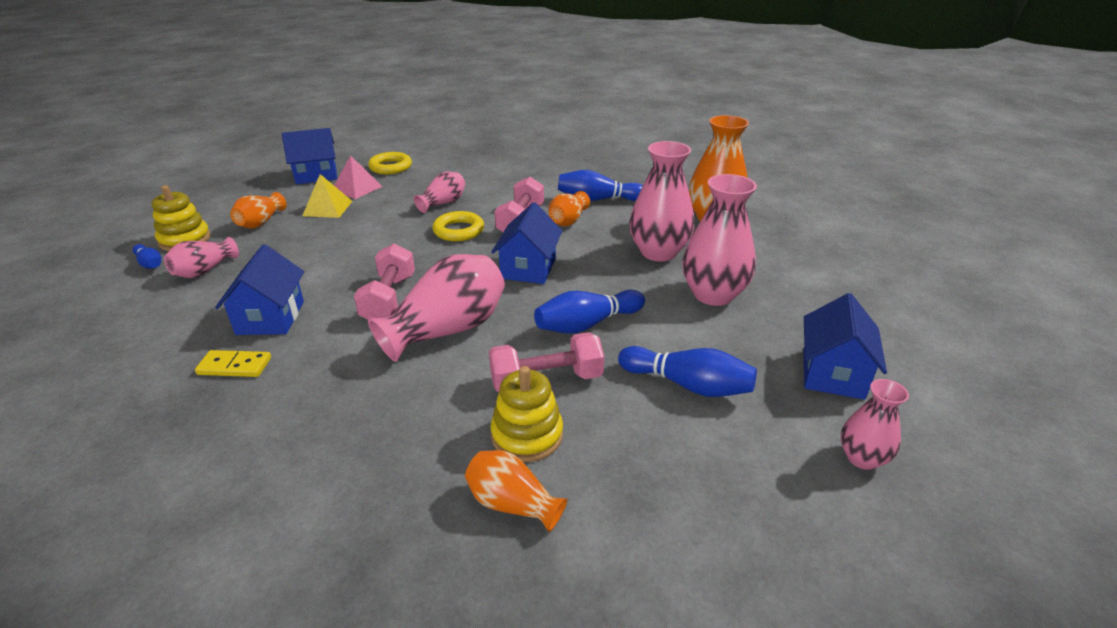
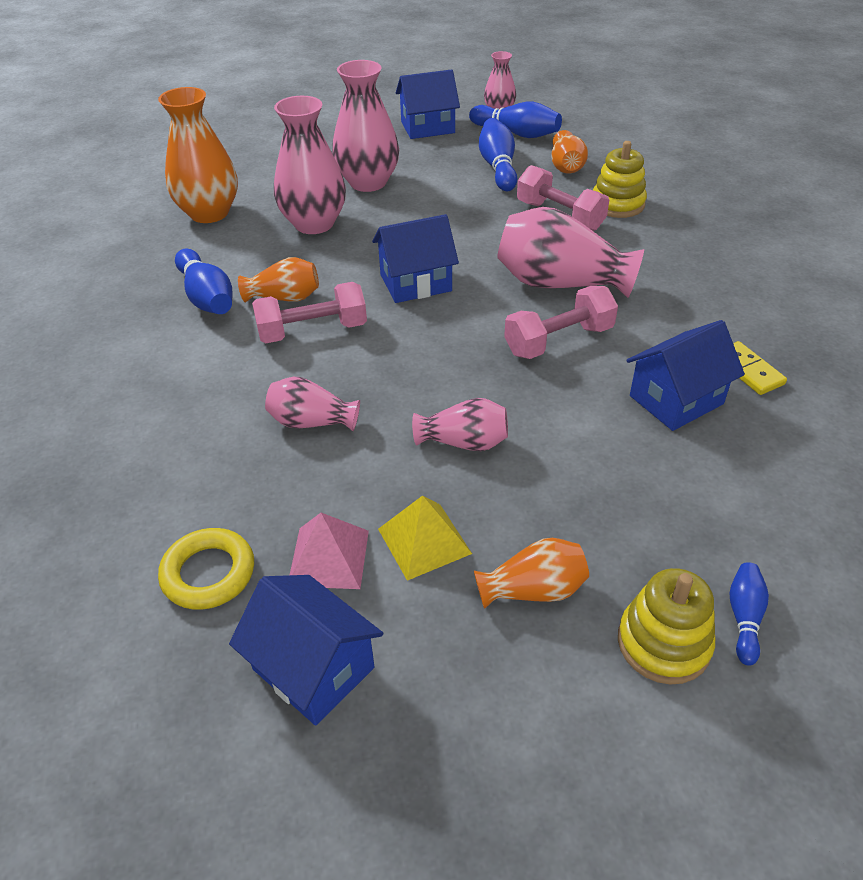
camera: 120 degrees left, 10 degrees up
pink vase [164,237,239,278] -> pink vase moved to [412,398,508,451]
yellow ring [432,211,484,241] -> none
orange vase [465,450,567,532] -> orange vase moved to [551,130,588,174]
blue bowling pin [534,290,645,334] -> blue bowling pin moved to [469,101,562,138]

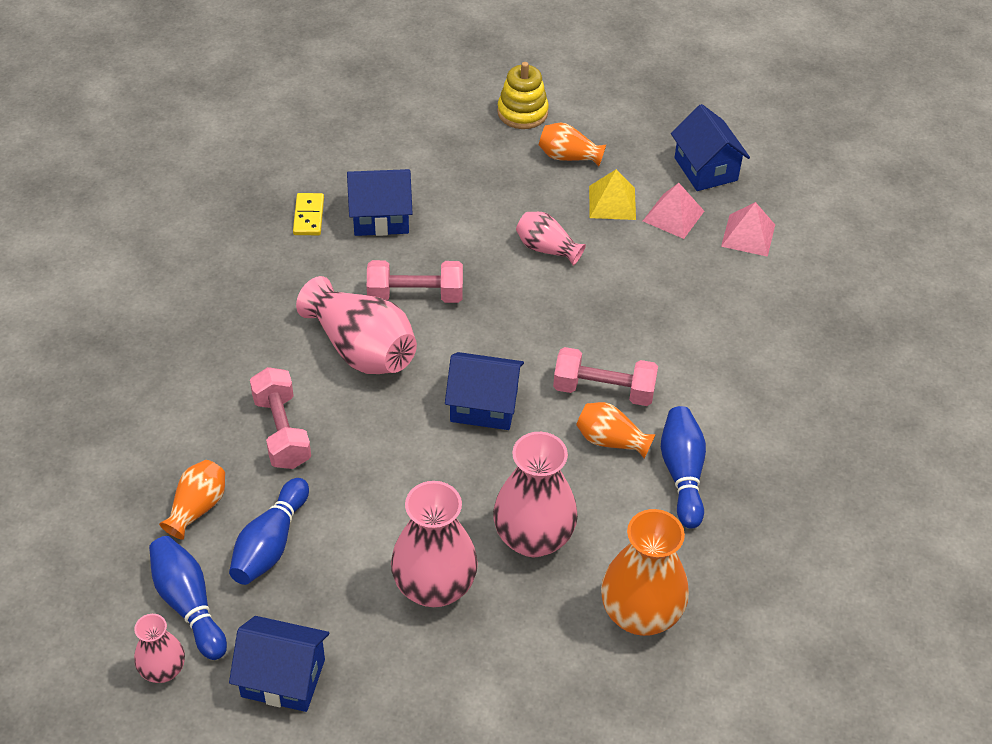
camera: 155 degrees left, 5 degrees up
yellow ring [158,528,254,610] -> pink pyramid [721,202,775,257]
pink vase [265,377,360,431] -> none
yellow stacking toy [593,141,647,218] -> none
blue bowling pin [730,562,769,665] -> none

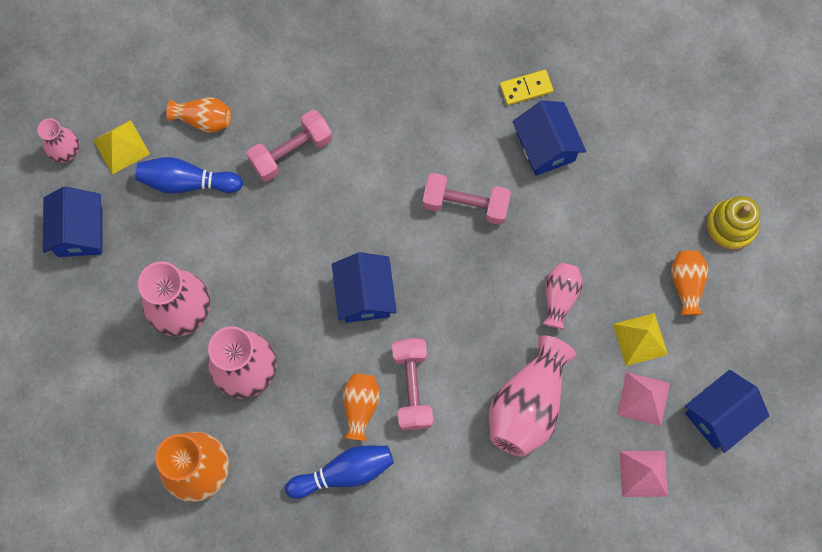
camera: 75 degrees right, 25 degrees up
blue bowling pin [149,536,227,660] -> yellow pyramid [93,120,150,175]
pink vase [296,276,417,374] -> pink vase moved to [489,335,577,457]
pink dumbbell [367,260,463,303] -> pink dumbbell turned 60 degrees counterclockwise [423,173,511,225]

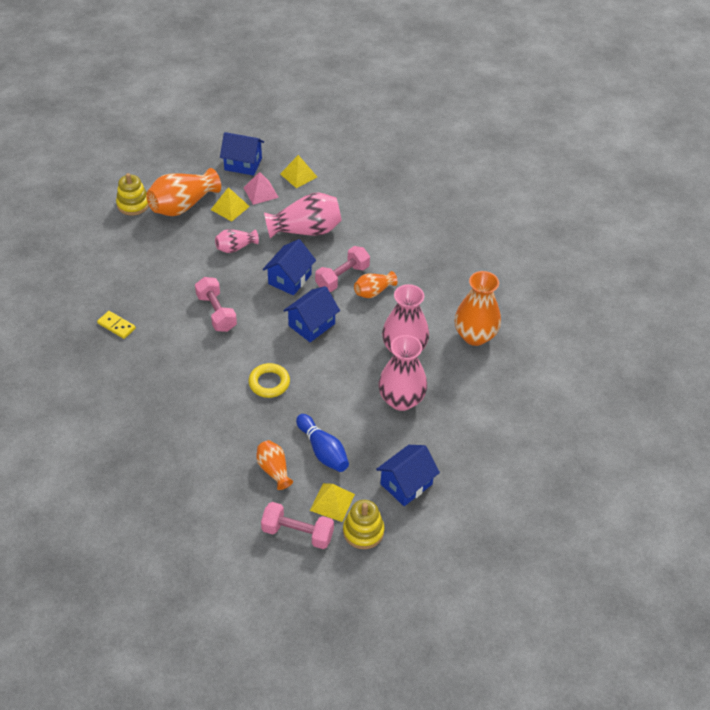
camera: 130 degrees left, 25 degrees down
pink vase [38,119,80,163] -> yellow stacking toy [343,500,384,549]
pink dumbbell [247,110,333,182] -> pink dumbbell moved to [261,502,334,549]
blue bowling pin [285,446,394,499] -> none
blue house [513,101,586,176] -> blue house moved to [263,239,316,295]
pink pyramid [620,451,668,497] -> yellow pyramid [280,155,317,188]
orange vase [671,251,708,315] -> orange vase [146,168,221,216], size x1.80
none -> yellow ring [249,363,290,398]

